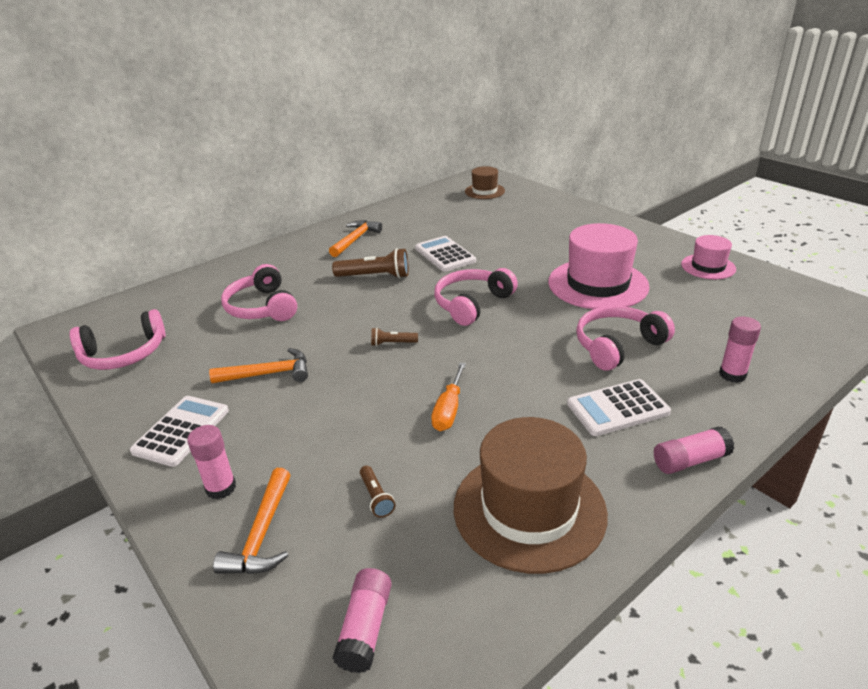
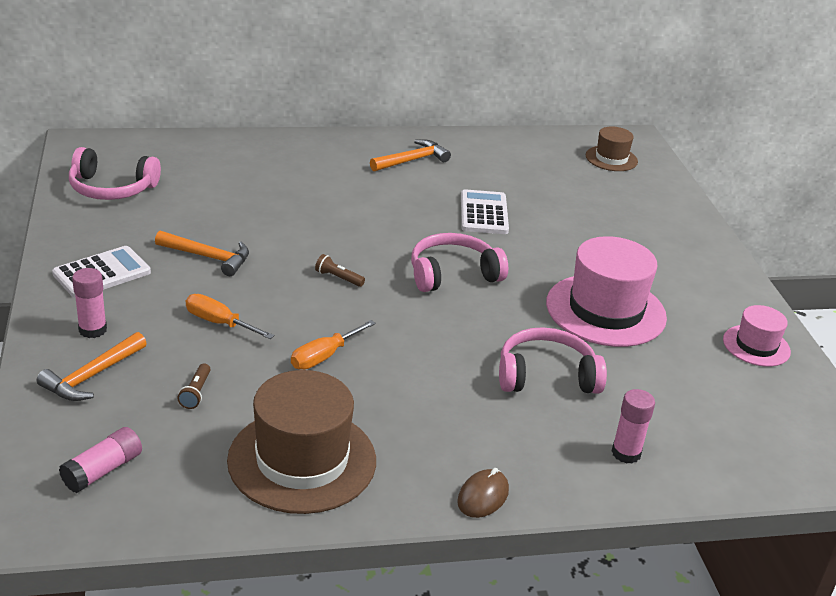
camera: 25 degrees right, 0 degrees up
pink headphones [221,264,297,321] -> none
brown flashlight [332,248,409,278] -> none
white calculator [567,379,671,436] -> none
pink glue stick [654,426,734,474] -> brown mouse [457,468,509,518]
none -> orange screwdriver [186,294,274,339]

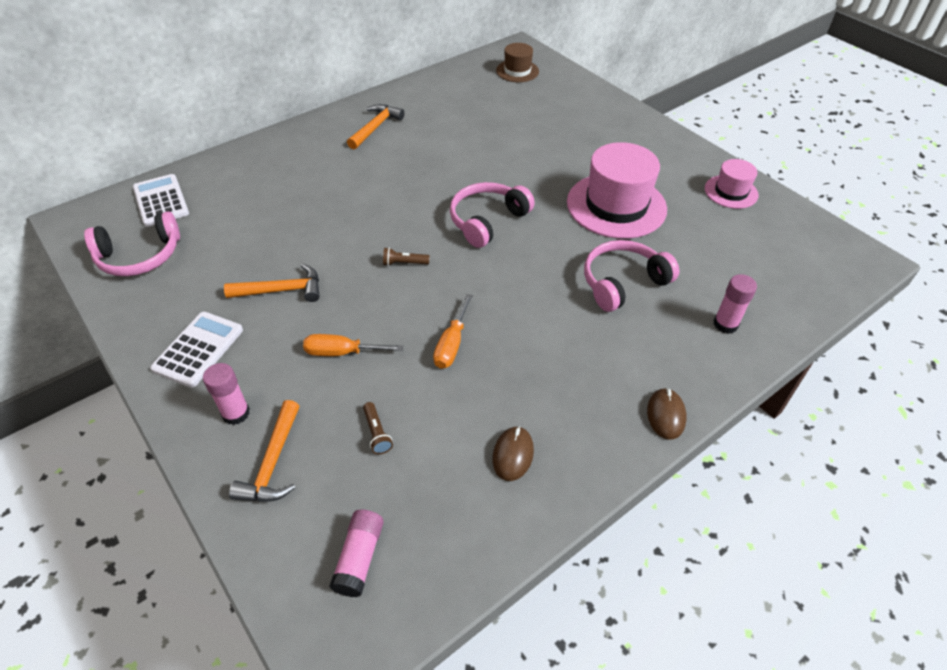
camera: 25 degrees left, 15 degrees up
brown hat [227,370,376,514] -> brown mouse [492,426,534,481]
white calculator [461,189,509,234] -> white calculator moved to [133,174,189,227]

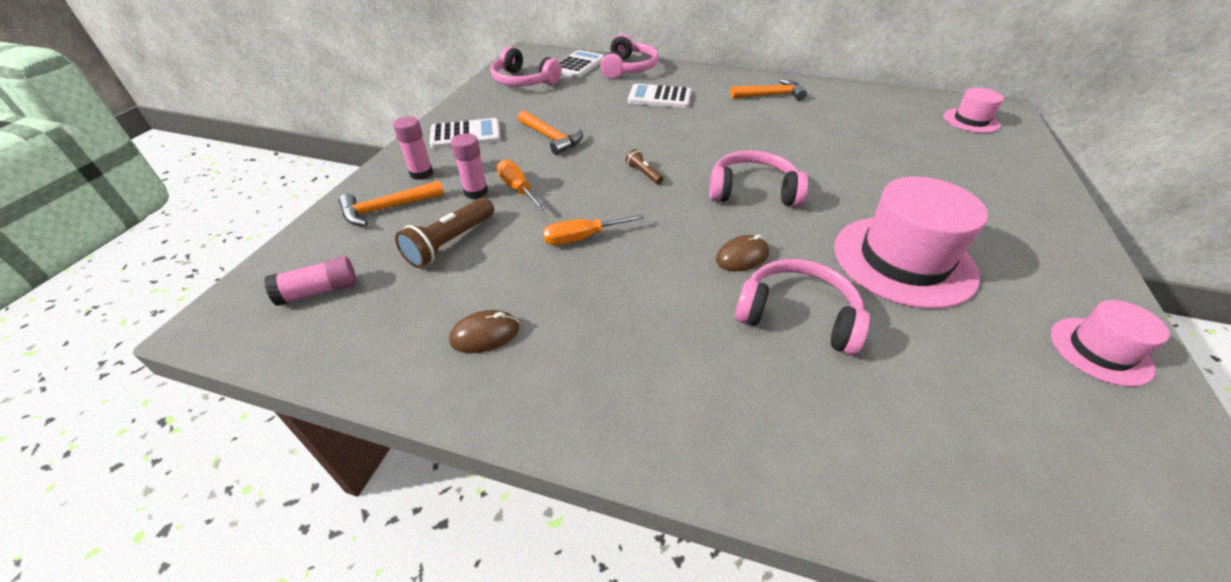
camera: 55 degrees right, 5 degrees down
brown flashlight [363,402,393,454] -> brown flashlight [395,197,494,268], size x1.87
brown hat [496,43,539,82] -> pink hat [943,88,1004,133]
brown mouse [647,388,687,440] -> brown mouse moved to [716,234,769,271]
pink glue stick [714,274,757,334] -> pink glue stick moved to [451,133,488,199]
none -> pink headphones [600,34,659,79]
none -> white calculator [628,83,691,108]

